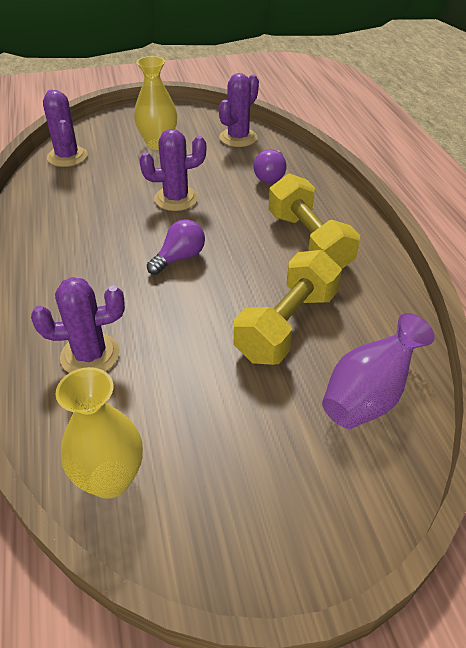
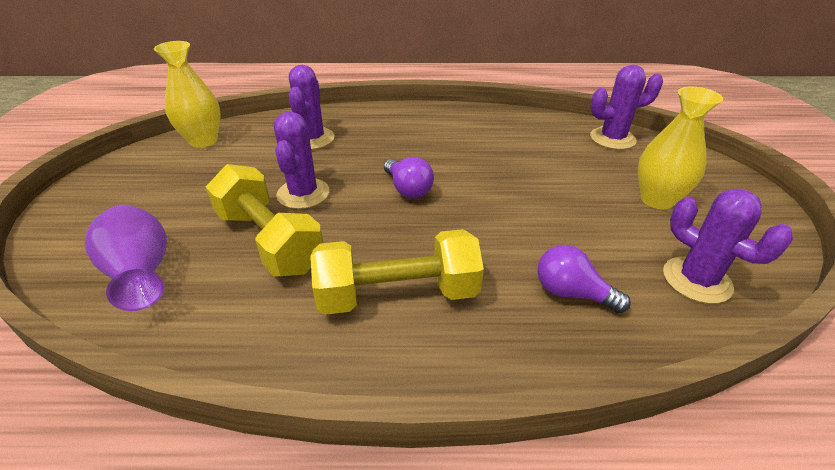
camera: 105 degrees right, 5 degrees down
purple cactus [139,129,206,211] -> purple cactus moved to [274,111,329,209]

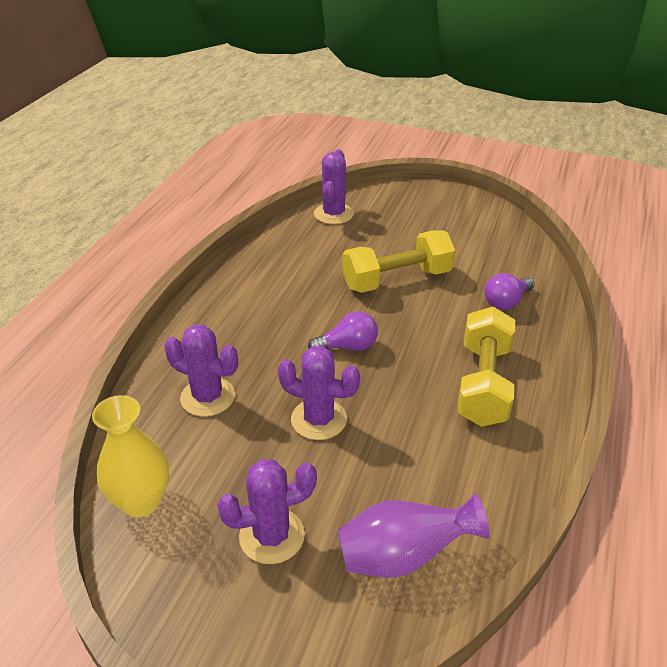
camera: 70 degrees left, 0 degrees up
yellow dumbbell [206,164,323,277] -> yellow dumbbell moved to [342,230,455,293]
yellow vase [638,87,723,209] -> none
purple cactus [663,188,793,304] -> purple cactus moved to [217,459,317,564]

